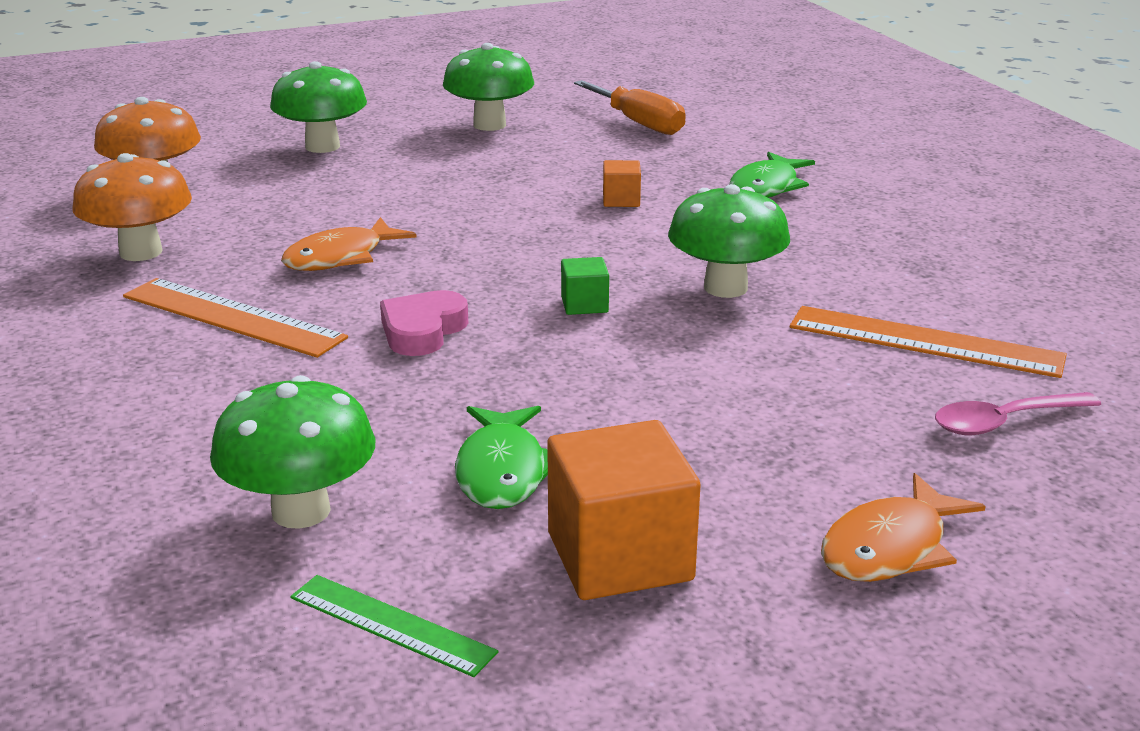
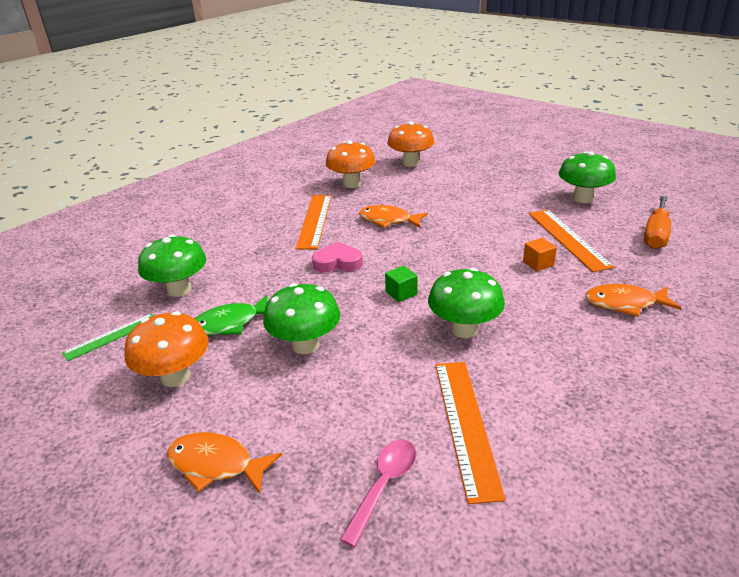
camera: 65 degrees right, 5 degrees up
green mushroom [270,61,367,153] -> green mushroom moved to [263,283,340,354]
green ruler [290,575,498,677] -> green ruler turned 45 degrees clockwise [62,313,154,361]
orange cube [547,420,701,600] -> orange mushroom [125,311,208,387]
green fish [730,152,815,198] -> orange fish [585,284,681,317]
pink spoon [935,392,1101,435] -> pink spoon turned 75 degrees clockwise [340,440,416,547]
none -> orange ruler [529,210,614,272]

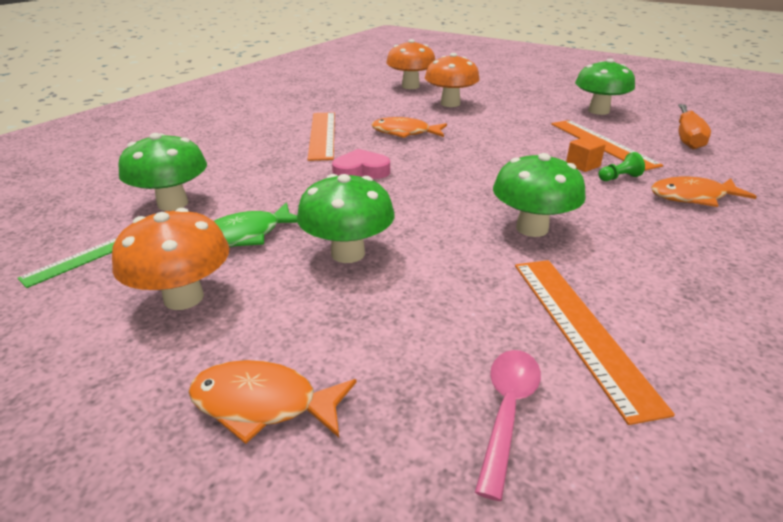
camera: 10 degrees left, 0 degrees up
orange mushroom [326,140,376,188] -> orange mushroom moved to [425,53,480,107]
green cube [385,266,418,302] -> none
none -> green pawn [599,152,645,181]

